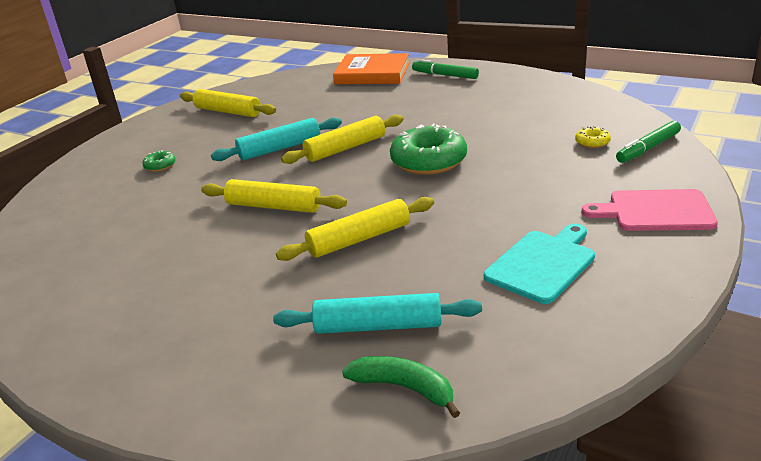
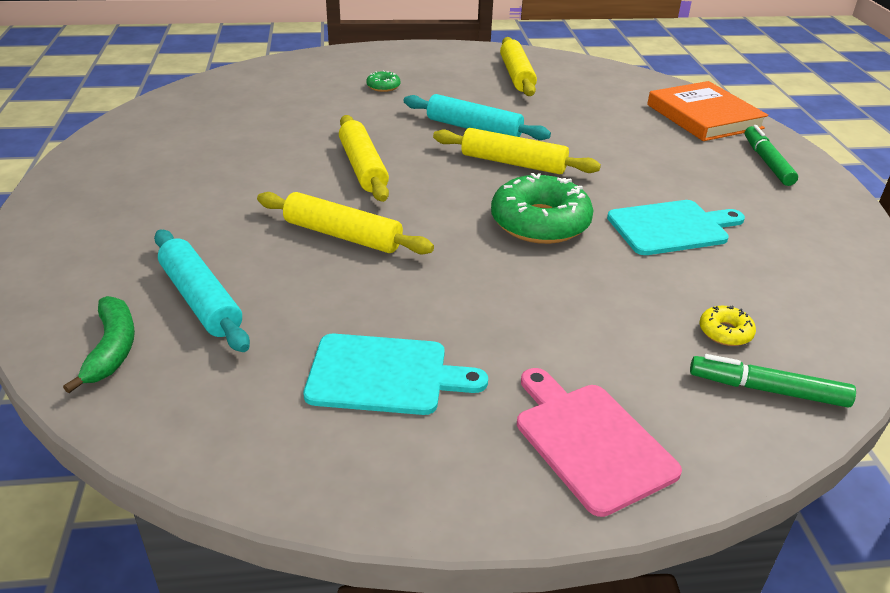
camera: 50 degrees right, 5 degrees up
none -> turquoise cutting board [607,200,745,255]

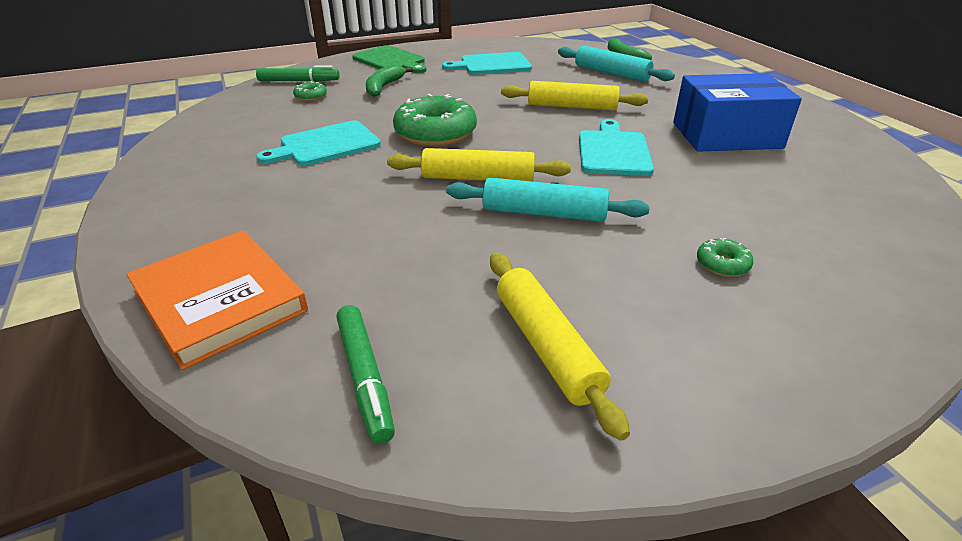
camera: 165 degrees right, 0 degrees up
yellow rolling pin [339,115,389,202] -> turquoise cutting board [579,119,654,176]
pink cutting board [517,368,682,517] -> green cutting board [352,45,426,73]
yellow donut [700,305,756,346] -> green donut [293,81,327,101]
green marker [745,125,798,186] -> green marker moved to [336,305,395,444]
none -> green banana [366,65,413,97]
none -> blue box [673,73,802,152]

